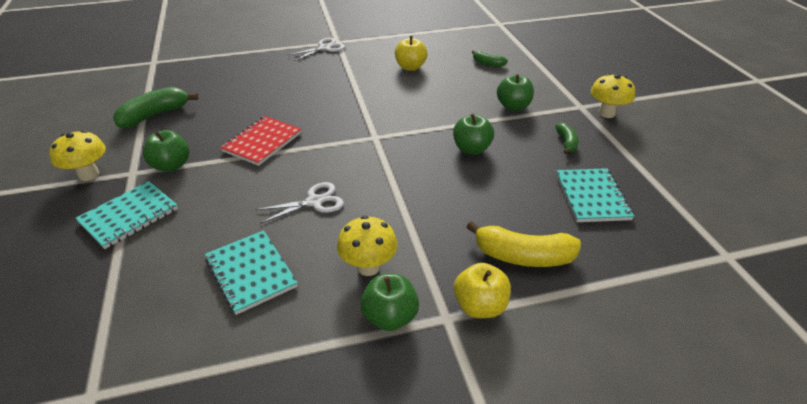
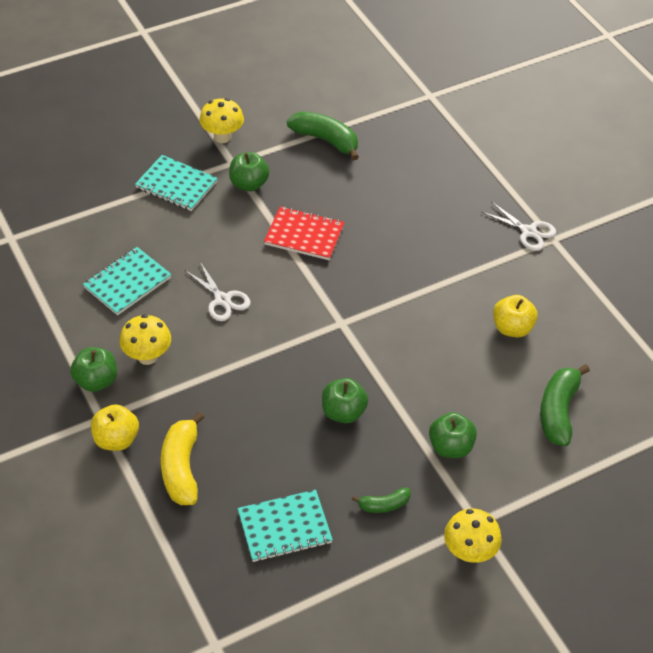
camera: 75 degrees right, 10 degrees up
green banana [472,51,508,67] -> green banana [540,364,590,446], size x1.82

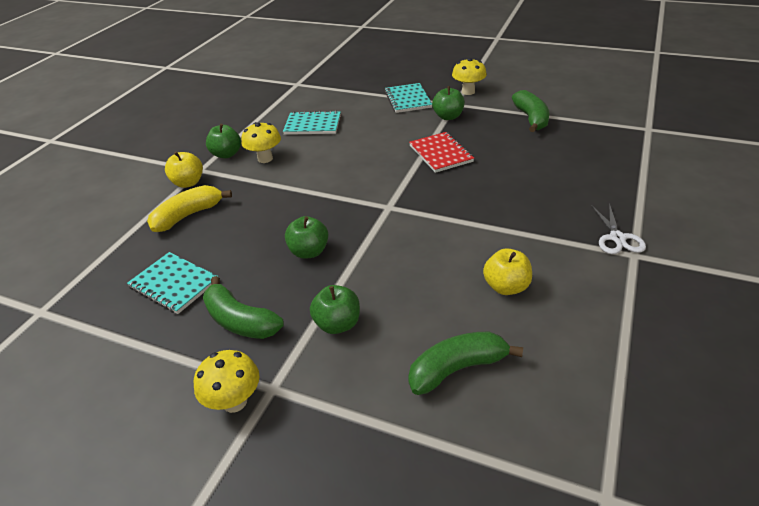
camera: 55 degrees right, 10 degrees down
white scissors [185,262,251,321] -> none
green banana [352,488,411,513] -> green banana [203,276,284,339], size x1.82

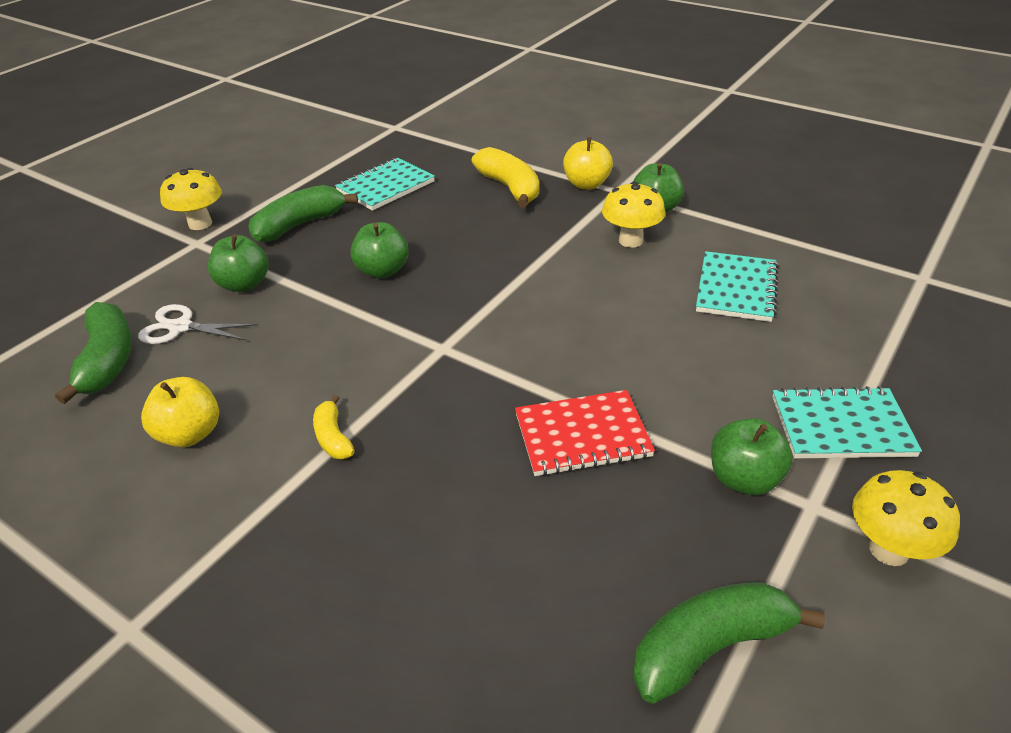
camera: 100 degrees right, 0 degrees up
green banana [512,90,550,132] -> green banana turned 150 degrees clockwise [633,582,825,704]
white scissors [591,203,646,254] -> white scissors moved to [138,304,258,344]
none -> yellow banana [313,395,355,459]

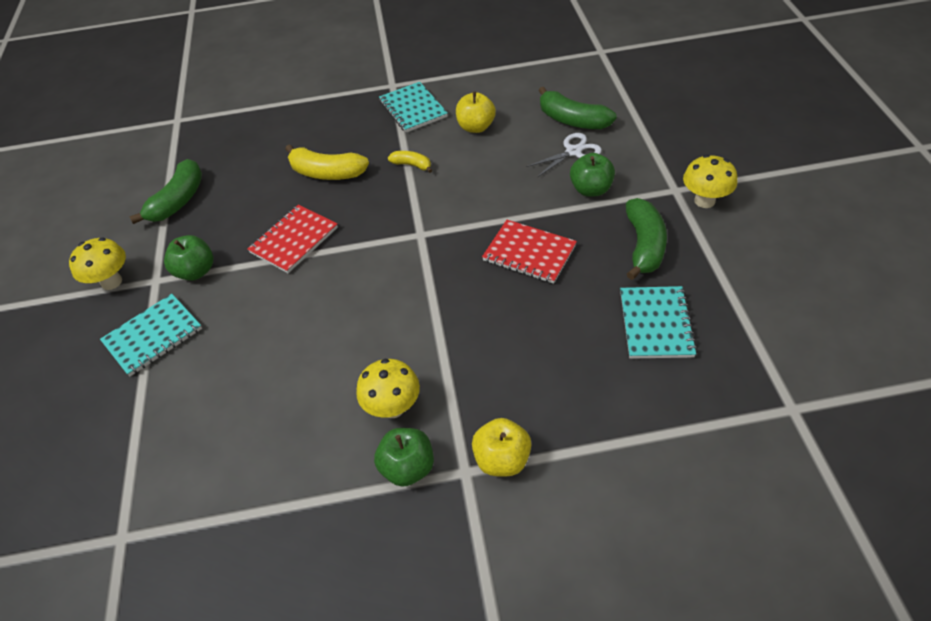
camera: 140 degrees right, 10 degrees up
green apple [351,222,409,278] -> red notebook [482,220,577,284]
yellow banana [471,147,539,208] -> yellow banana moved to [285,144,369,180]
turquoise notebook [696,251,779,322] -> turquoise notebook moved to [379,82,448,132]

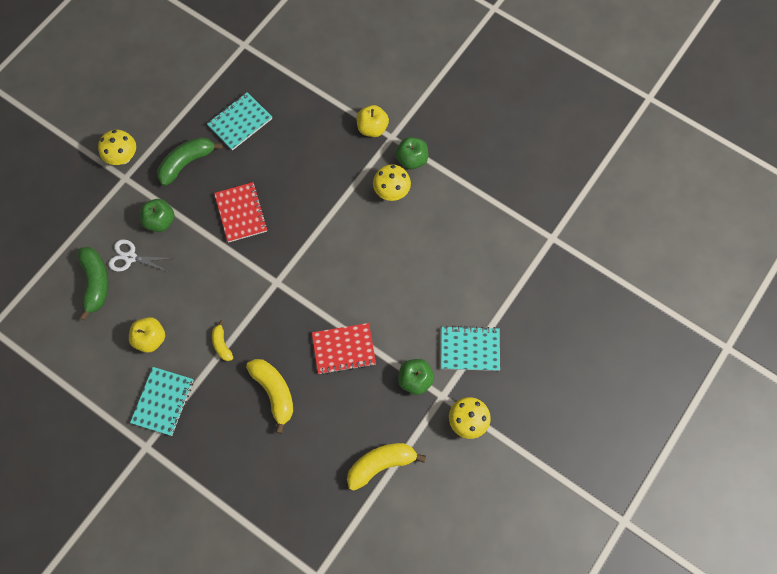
camera: 140 degrees left, 20 degrees up
green banana [129,159,202,224] -> yellow banana [347,443,426,491]

